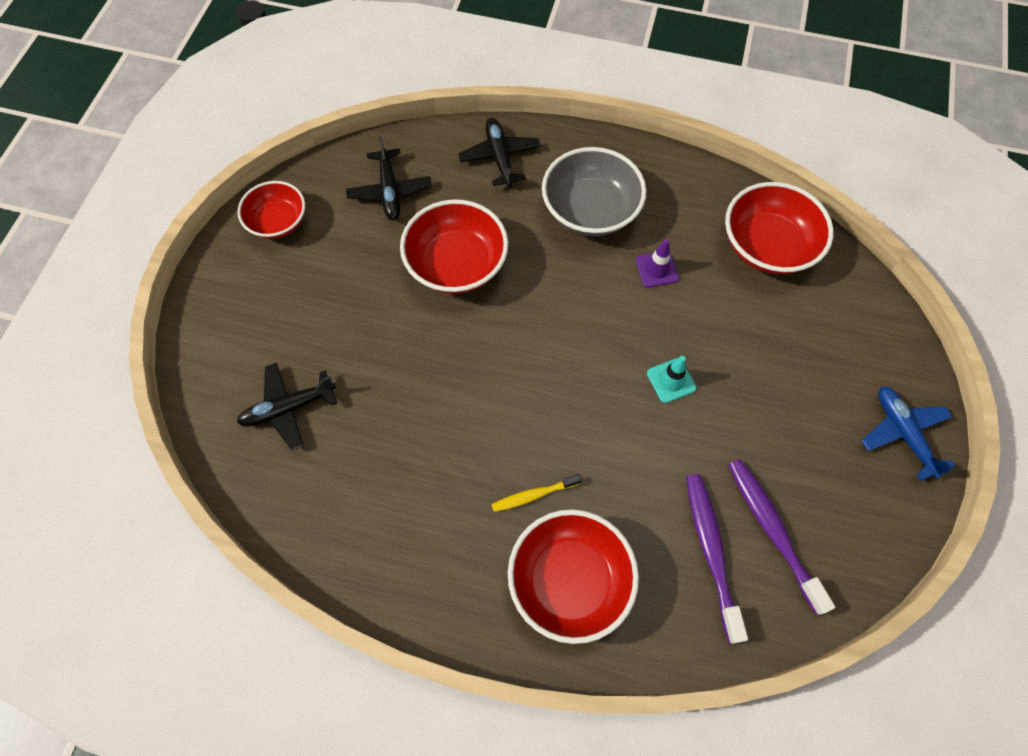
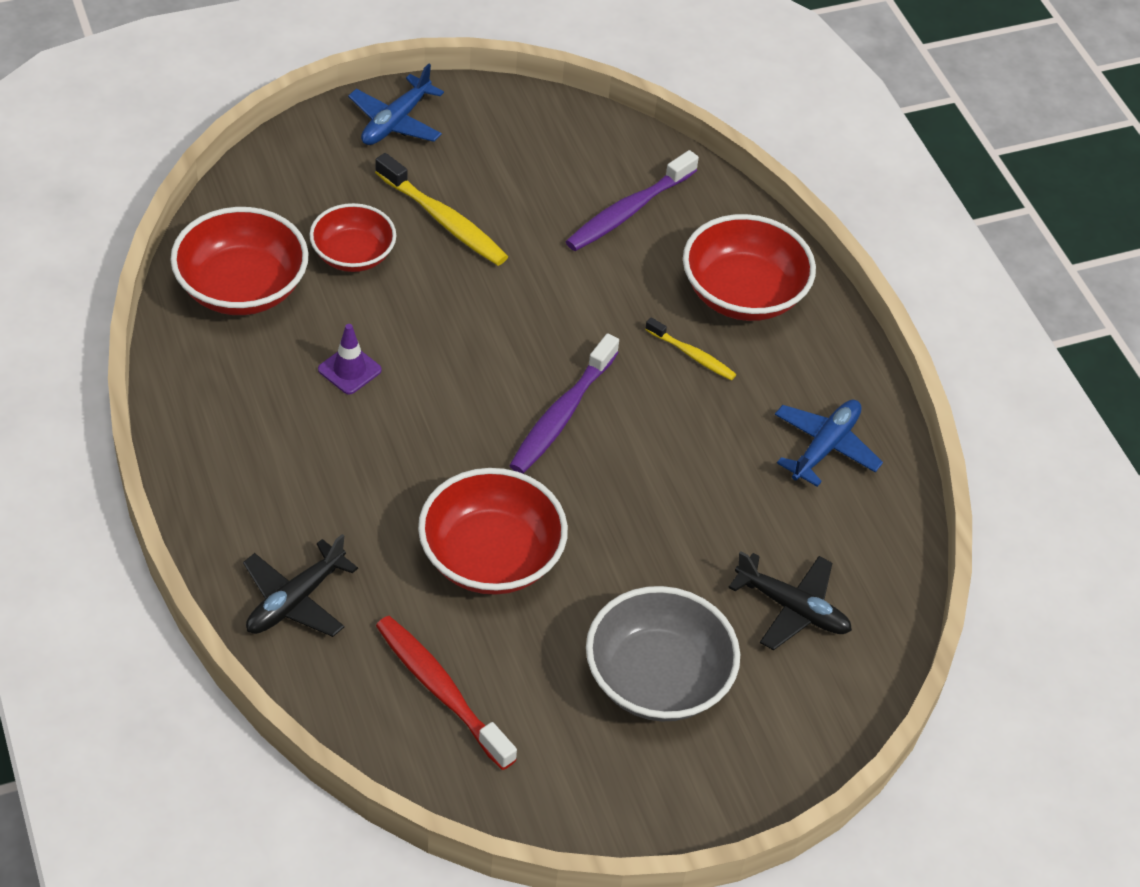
camera: 130 degrees left, 15 degrees down
red bowl [238,181,305,239] -> red bowl moved to [309,203,396,272]
black plane [346,136,431,220] -> red toothbrush [376,616,517,770]
grey bowl [542,147,647,236] -> grey bowl moved to [586,586,740,722]
turquoise traffic cone [647,356,696,403] -> none
purple toothbrush [728,459,835,615] -> purple toothbrush moved to [509,334,619,474]
none -> yellow toothbrush [375,153,508,266]
none -> blue plane [775,400,883,487]

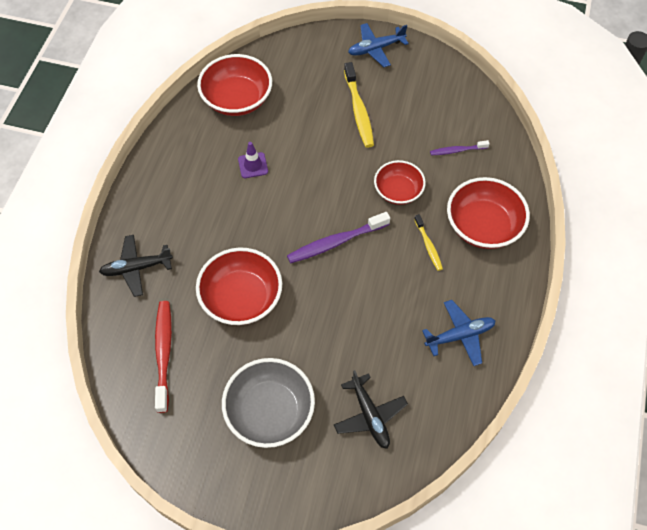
camera: 40 degrees right, 10 degrees up
red bowl [309,203,396,272] -> red bowl moved to [374,160,426,205]
purple toothbrush [565,150,699,251] -> purple toothbrush [430,140,490,155], size x0.58

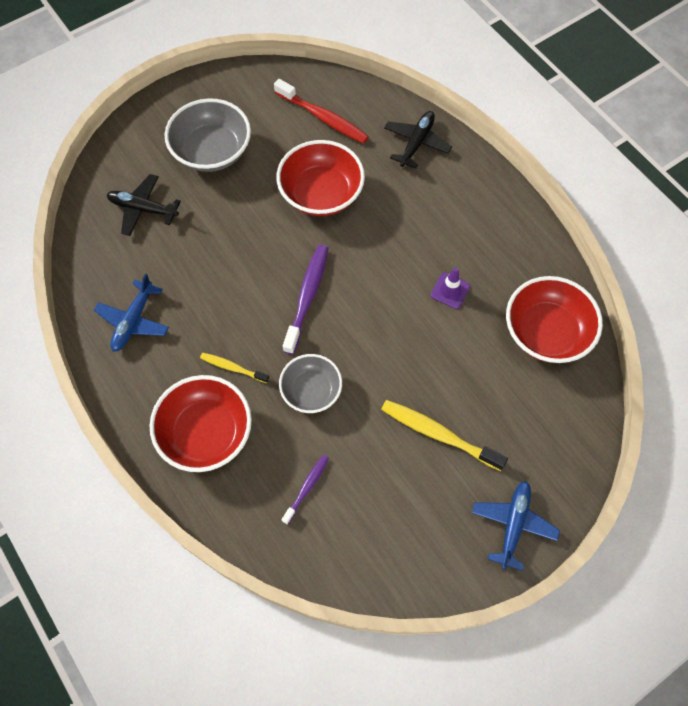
camera: 130 degrees right, 5 degrees up
red bowl [374,160,426,205] -> grey bowl [279,354,342,413]

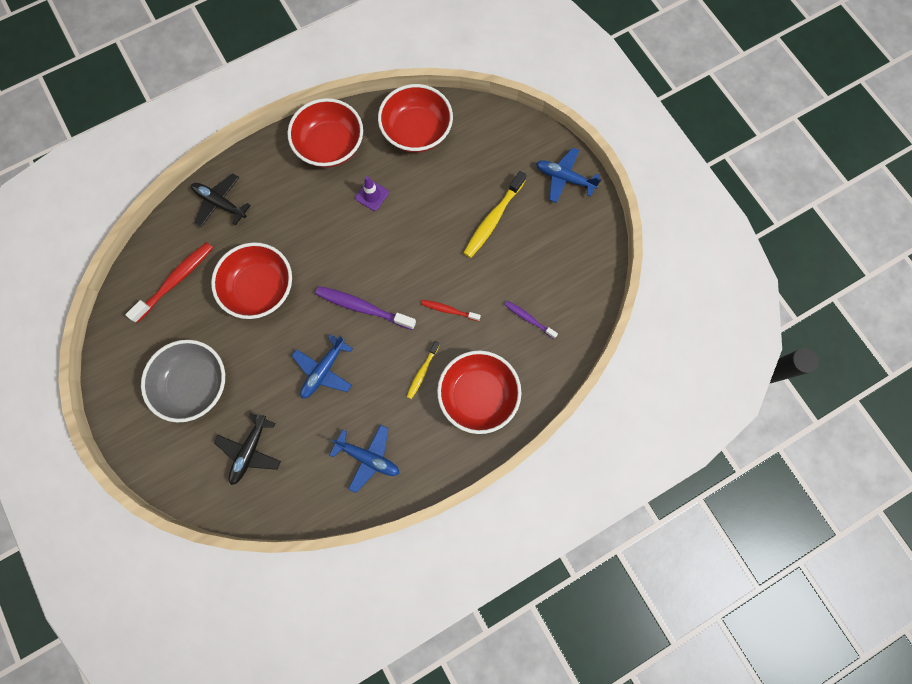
camera: 85 degrees left, 10 degrees up
grey bowl [279,354,342,413] -> red toothbrush [421,300,481,321]
none -> red bowl [287,98,363,168]
none -> blue plane [292,334,353,398]

